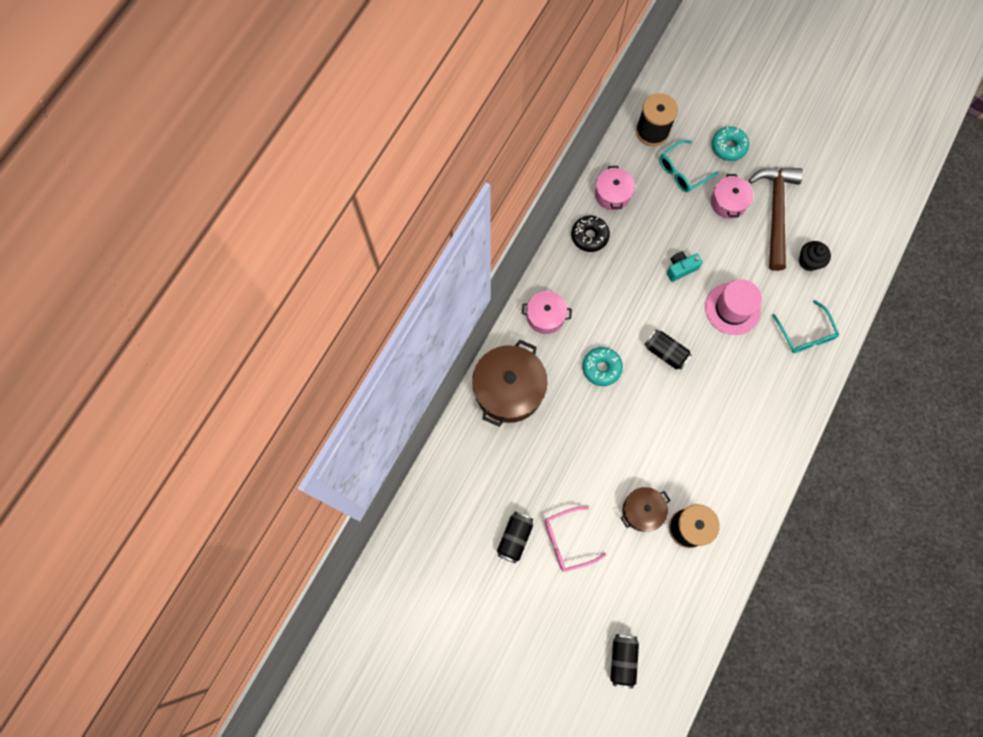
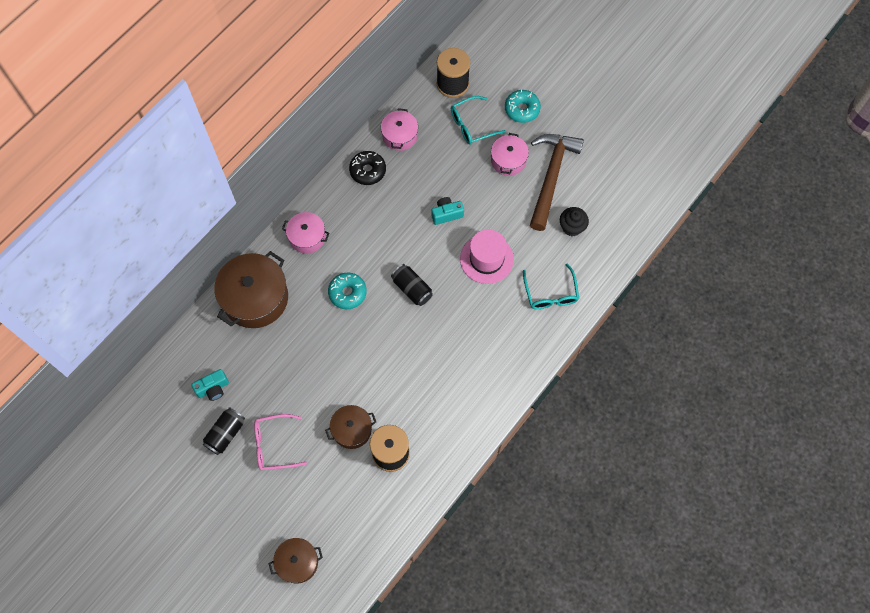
camera: 10 degrees right, 5 degrees down
black can [610,634,639,688] -> brown pot [269,538,323,584]
none -> turquoise camera [191,369,229,401]

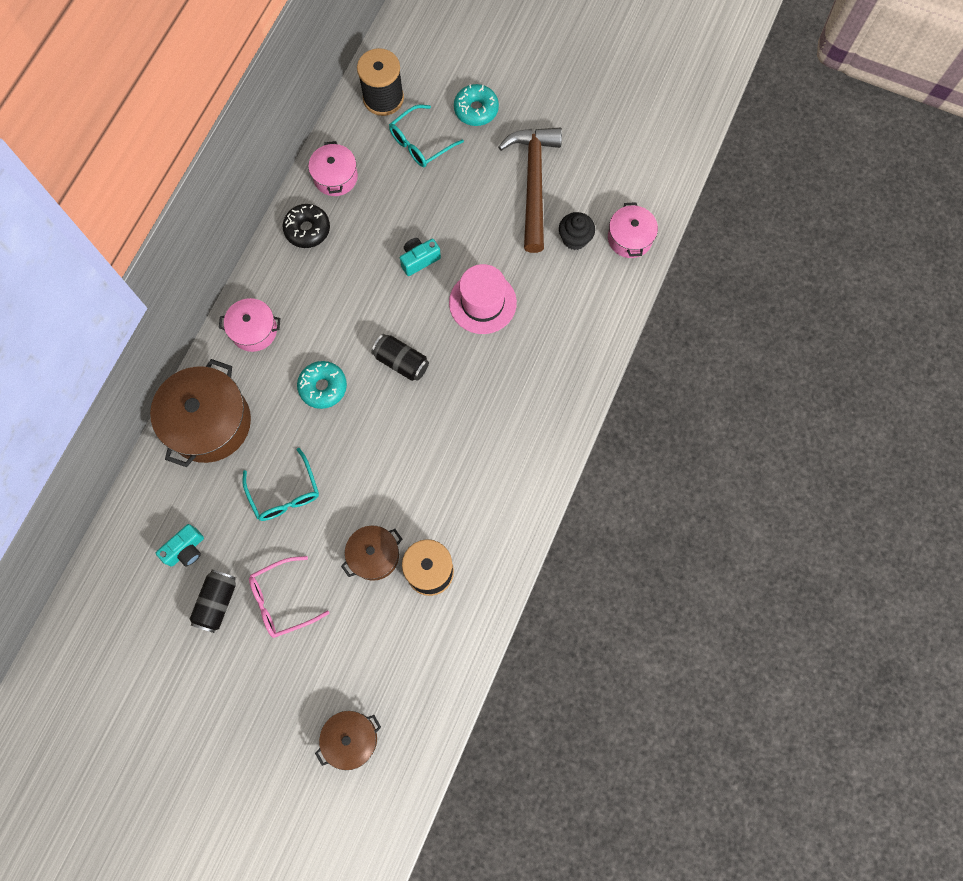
camera: 15 degrees left, 5 degrees up
pink pot [491,133,529,176] -> pink pot moved to [608,202,658,258]
turquoise glasses [523,264,579,309] -> turquoise glasses moved to [242,448,319,521]

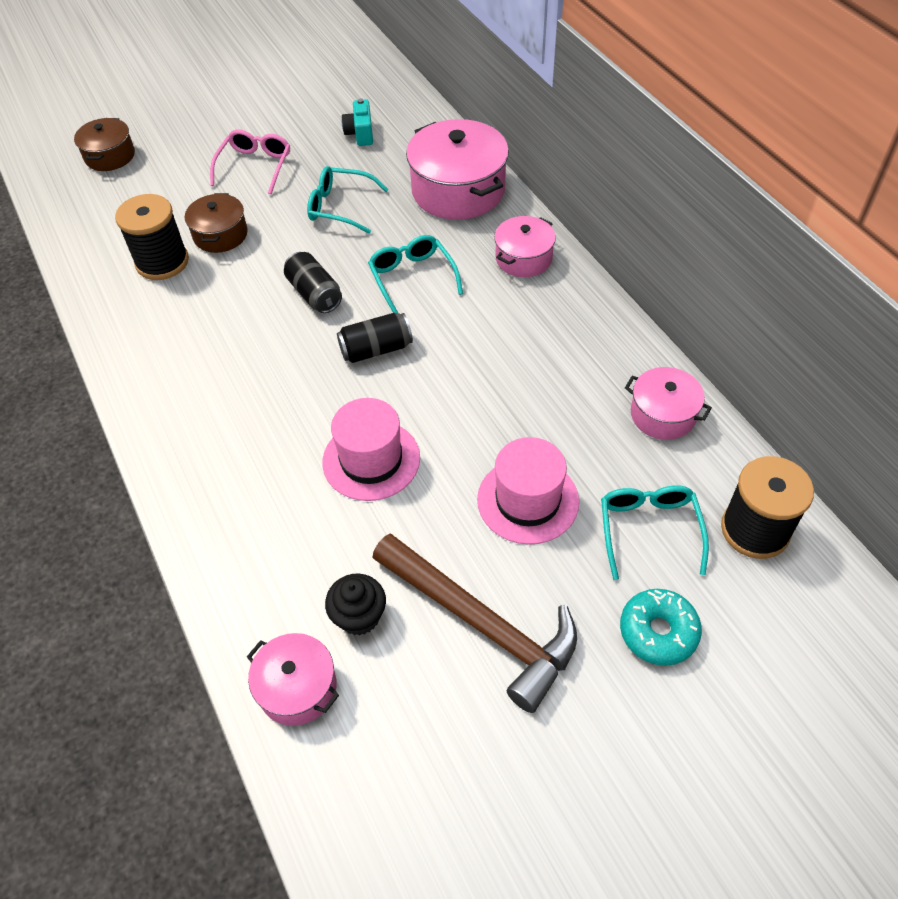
camera: 130 degrees right, 20 degrees down
brown pot [150,359,251,467] -> pink pot [406,119,509,220]
black can [190,570,236,633] -> black can moved to [284,252,342,313]
black donut [283,204,330,248] -> none
turquoise donut [297,361,347,409] -> turquoise glasses [368,235,463,313]
turquoise camera [400,238,441,276] -> none
none -> pink hat [477,437,579,545]

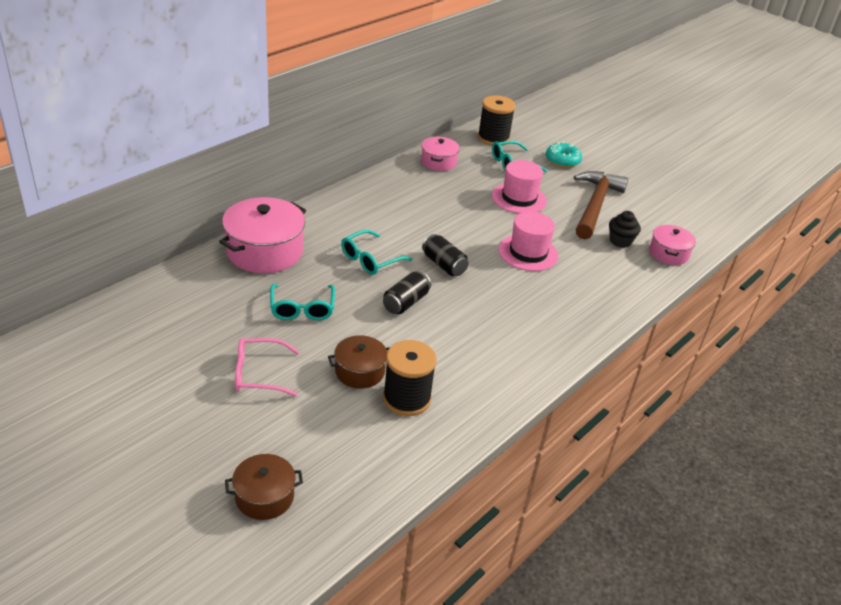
camera: 115 degrees left, 15 degrees down
turquoise camera [342,98,373,146] -> none
pink pot [494,216,556,277] -> none

